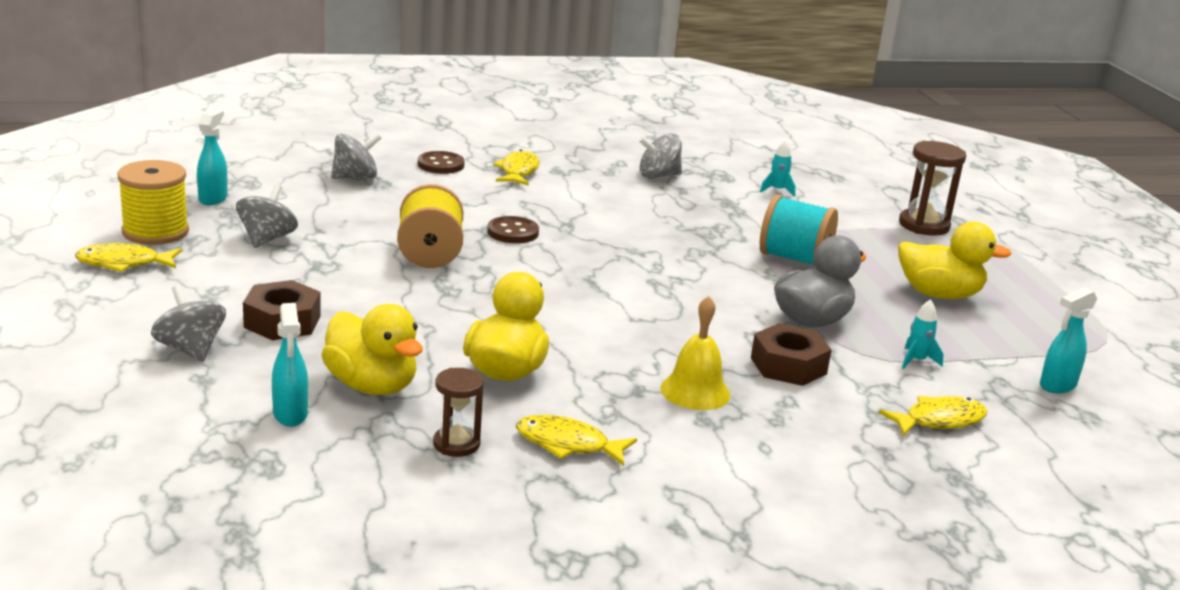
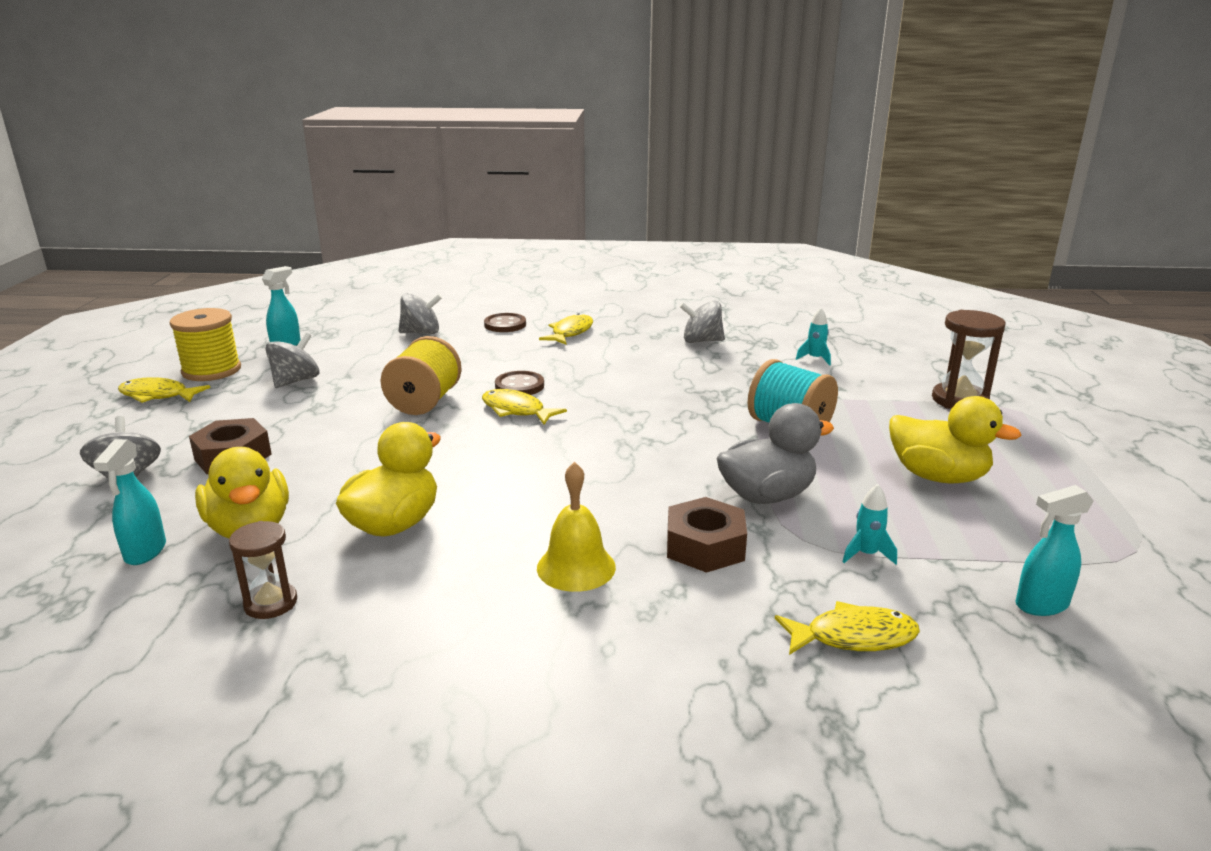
camera: 20 degrees right, 0 degrees up
yellow fish [516,415,637,466] -> yellow fish moved to [482,389,567,425]

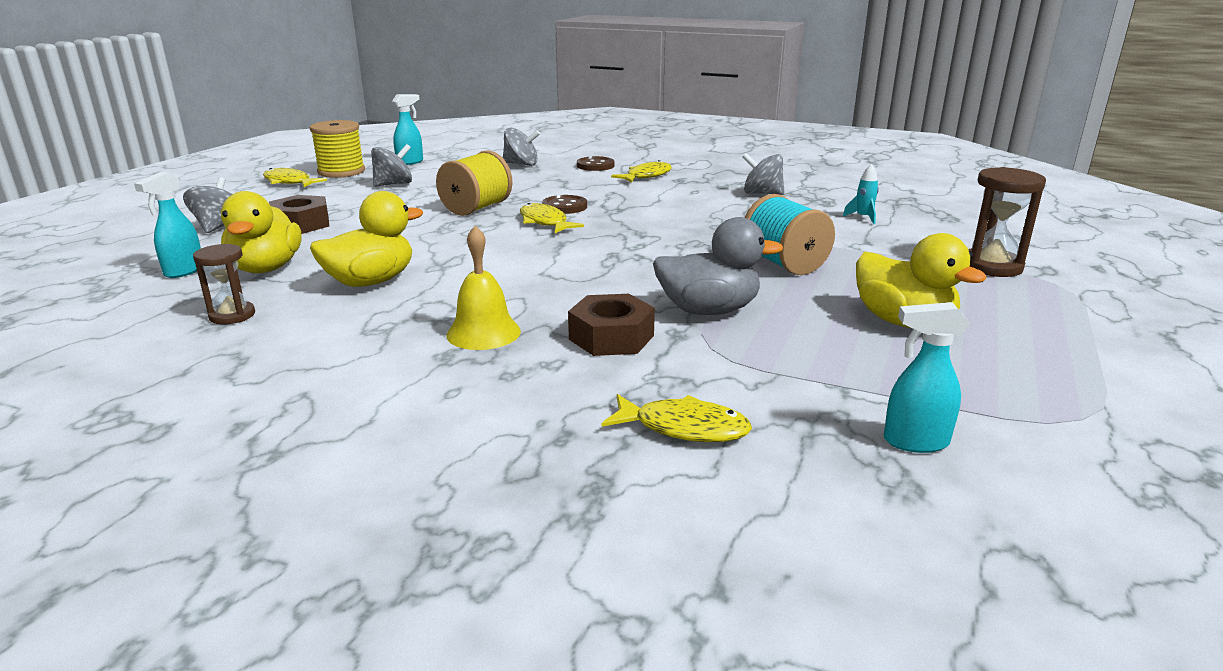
camera: 20 degrees right, 0 degrees up
turquoise rocket [842,484,897,565] -> none

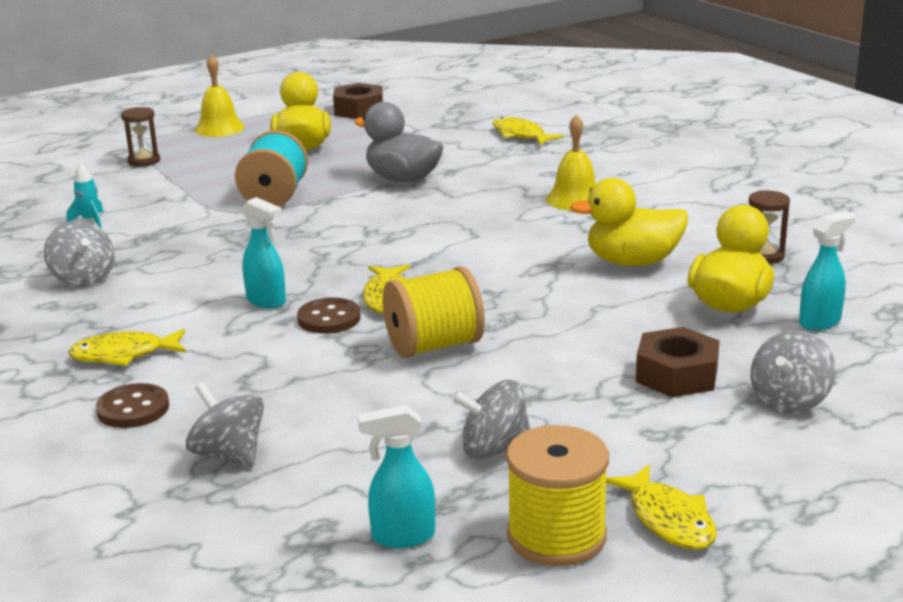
camera: 145 degrees left, 0 degrees up
brown nut [568,294,655,356] -> brown nut moved to [333,83,383,119]
turquoise spray bottle [884,302,970,453] -> turquoise spray bottle moved to [242,197,286,308]
brown hourglass [968,167,1046,277] -> brown hourglass [121,107,160,167], size x0.64
none -> yellow bell [195,54,245,137]

